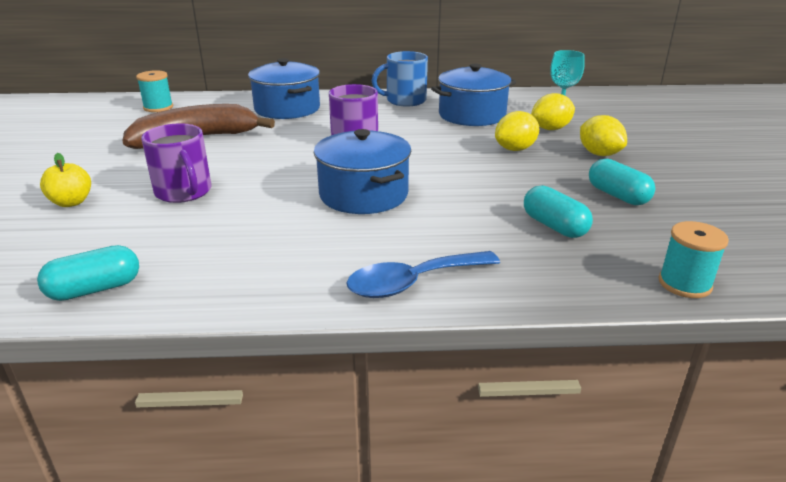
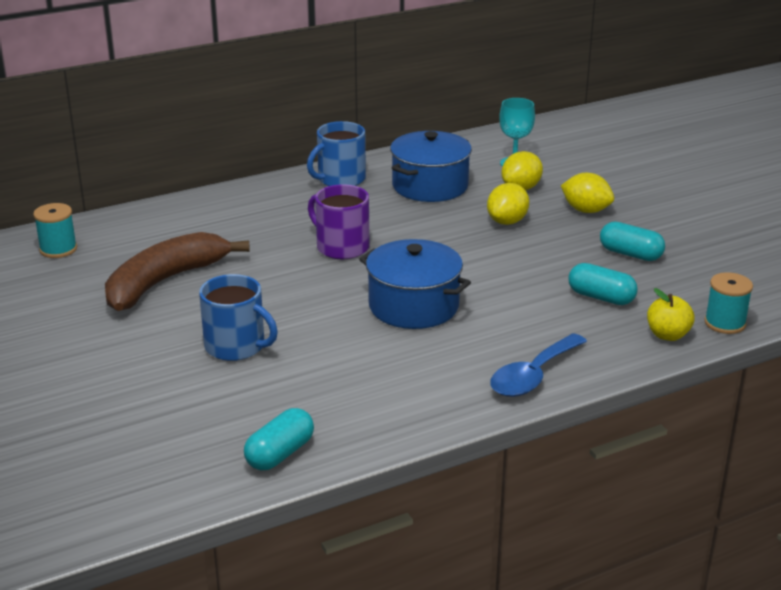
camera: 25 degrees left, 0 degrees up
yellow apple [40,153,91,207] -> yellow apple moved to [647,288,695,341]
purple mug [141,123,211,203] -> blue mug [199,274,278,361]
blue pot [248,58,320,119] -> none

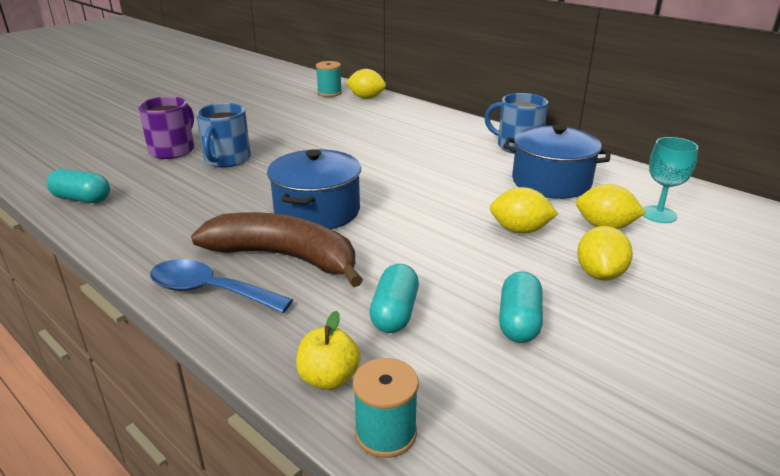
camera: 70 degrees right, 0 degrees up
brown banana [105,232,250,311] -> brown banana moved to [191,212,363,287]
purple mug [308,184,369,259] -> purple mug moved to [138,96,194,159]
none -> yellow lemon [346,69,386,99]

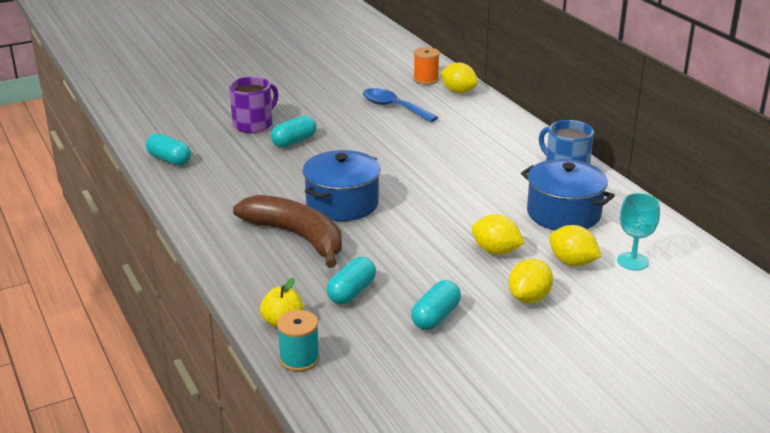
camera: 20 degrees right, 0 degrees up
blue spoon [150,259,293,313] -> blue spoon moved to [363,88,438,122]
blue mug [196,103,251,167] -> turquoise capsule [271,115,317,148]
turquoise spool [316,61,342,97] -> orange spool [413,47,440,85]

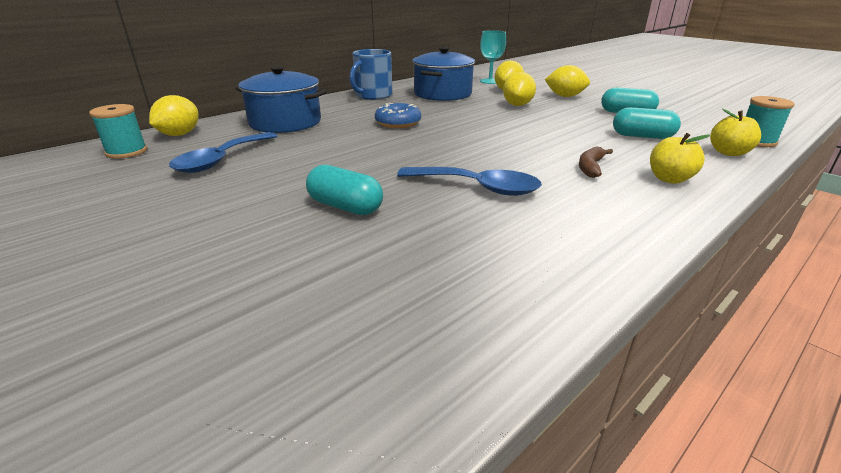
camera: 105 degrees left, 0 degrees up
turquoise capsule [146,133,191,166] -> none
purple mug [229,77,278,133] -> none
brown banana [233,195,342,268] -> brown banana [579,146,613,178], size x0.41
blue pot [303,150,381,221] -> blue pot moved to [235,66,327,133]
orange spool [413,47,440,85] -> turquoise spool [89,104,147,159]
none -> blue donut [375,103,421,128]
none -> blue spoon [397,167,542,196]
none -> yellow apple [650,133,710,184]

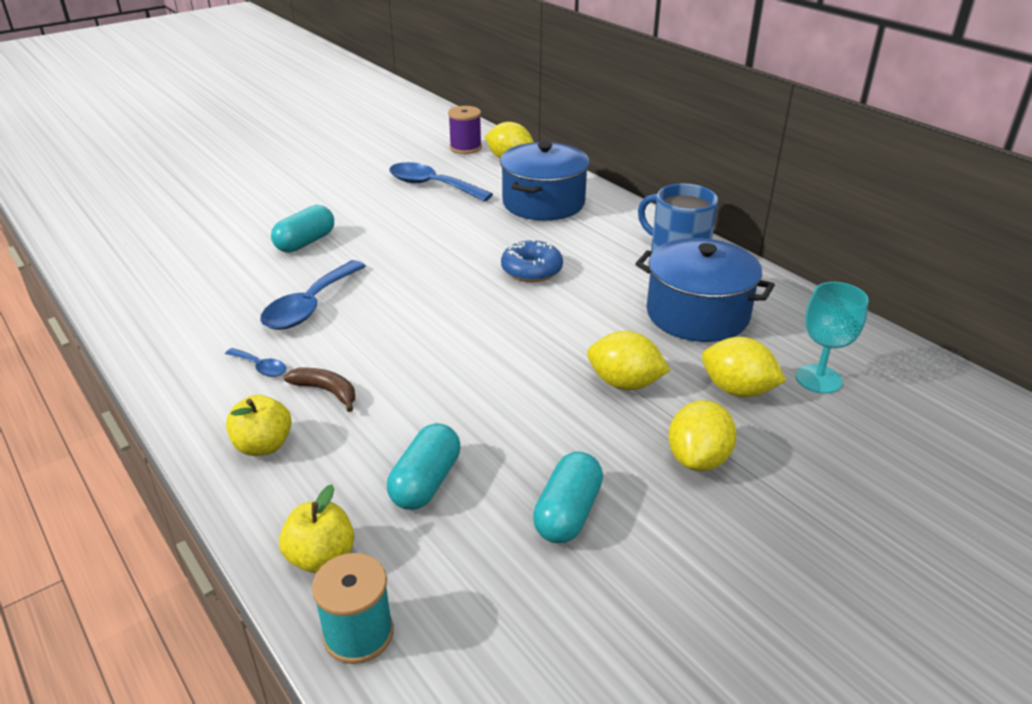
camera: 95 degrees right, 5 degrees up
turquoise spool [89,104,147,159] -> purple spool [448,106,482,154]
none -> blue spoon [225,348,286,377]

